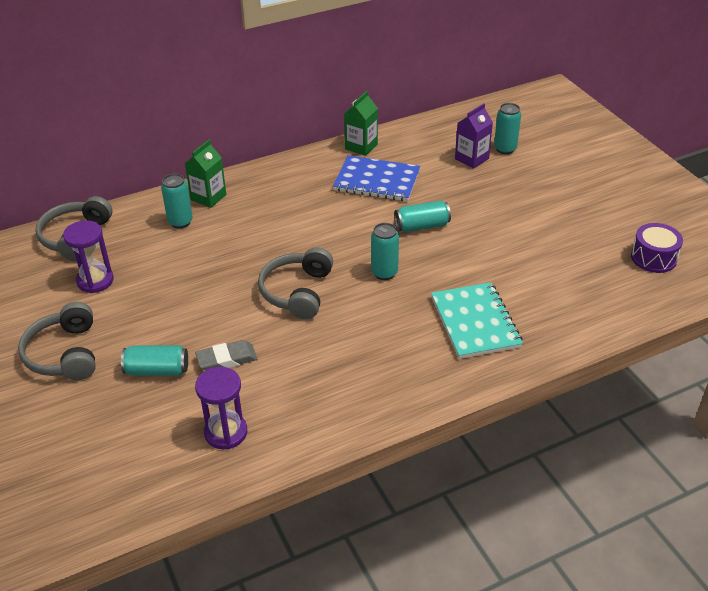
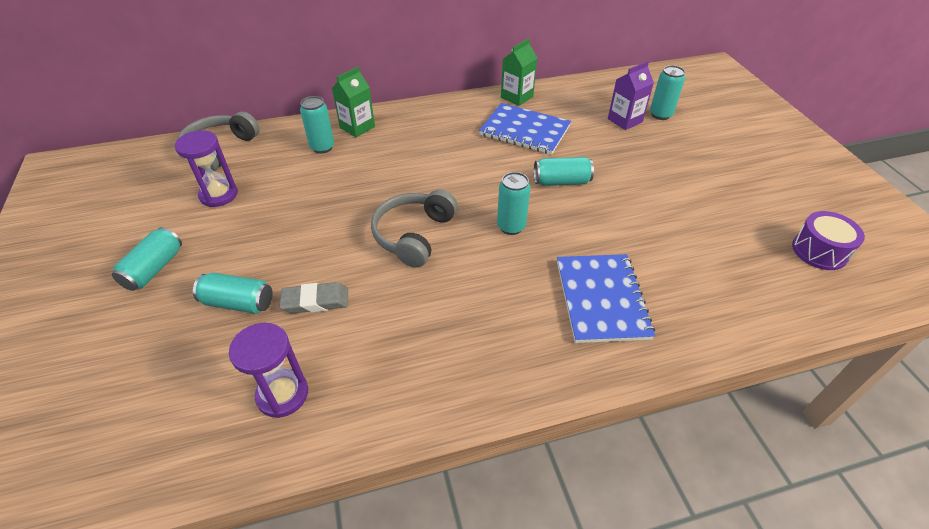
camera: 10 degrees right, 5 degrees up
grey headphones [18,302,96,380] -> turquoise can [112,227,182,291]
turquoise notebook [431,282,523,359] -> blue notebook [557,254,655,343]

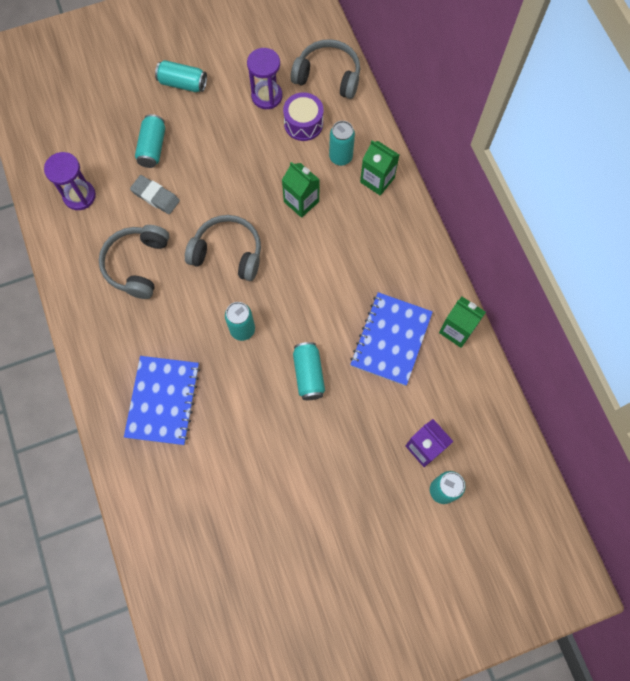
camera: 85 degrees right, 25 degrees up
grey eraser [279,282,348,313] -> grey eraser turned 45 degrees counterclockwise [130,175,180,214]
blue notebook [557,254,655,343] -> blue notebook turned 75 degrees counterclockwise [124,356,200,445]
purple drum [792,211,865,270] -> purple drum moved to [283,92,324,141]
none -> grey headphones [99,225,169,299]
none -> green carton [282,162,320,218]

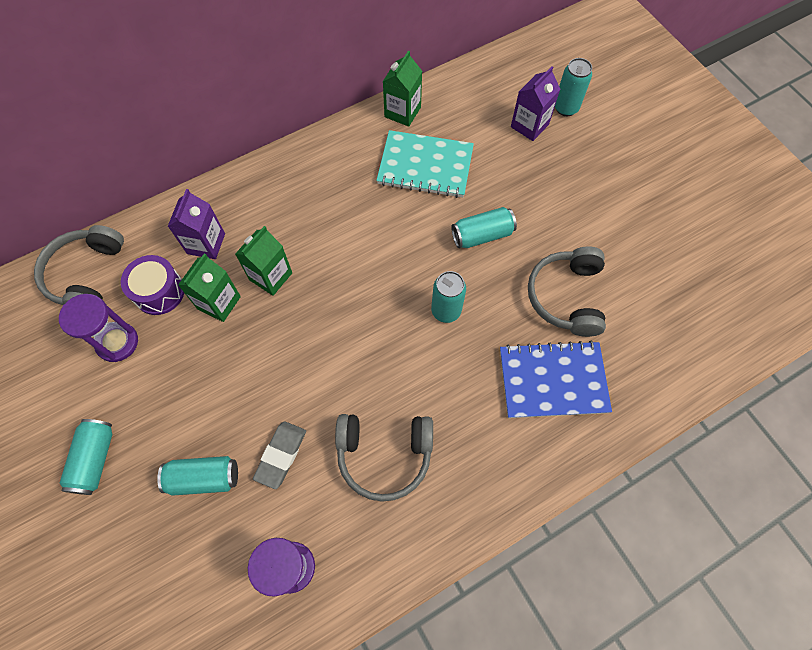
camera: 100 degrees left, 5 degrees down
grey headphones [185,215,261,281] -> grey headphones moved to [528,246,606,337]
turquoise can [329,121,355,166] -> purple carton [167,189,225,259]
blue notebook [350,292,433,386] -> turquoise notebook [376,130,474,198]
green carton [360,140,399,196] -> green carton moved to [178,253,241,322]

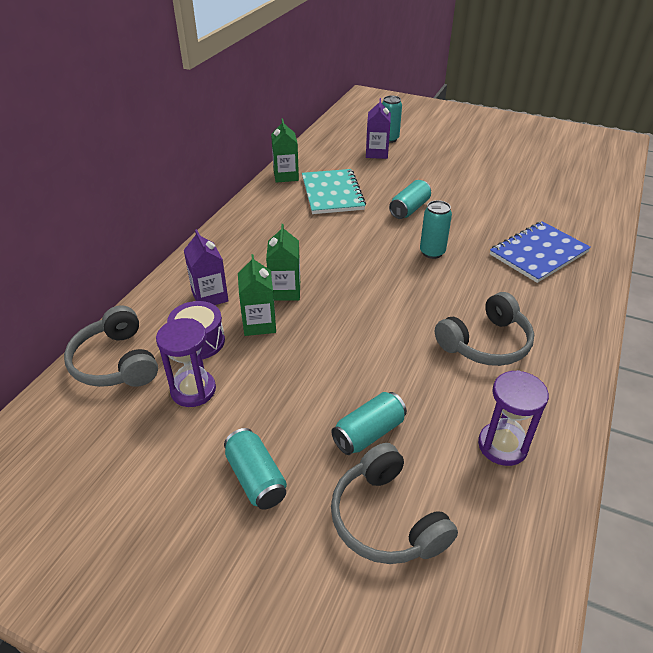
camera: 35 degrees left, 25 degrees down
grey eraser [253,421,306,489] -> none
turquoise notebook [376,130,474,198] -> turquoise notebook turned 75 degrees counterclockwise [302,169,366,214]
grey headphones [528,246,606,337] -> grey headphones moved to [331,443,458,564]

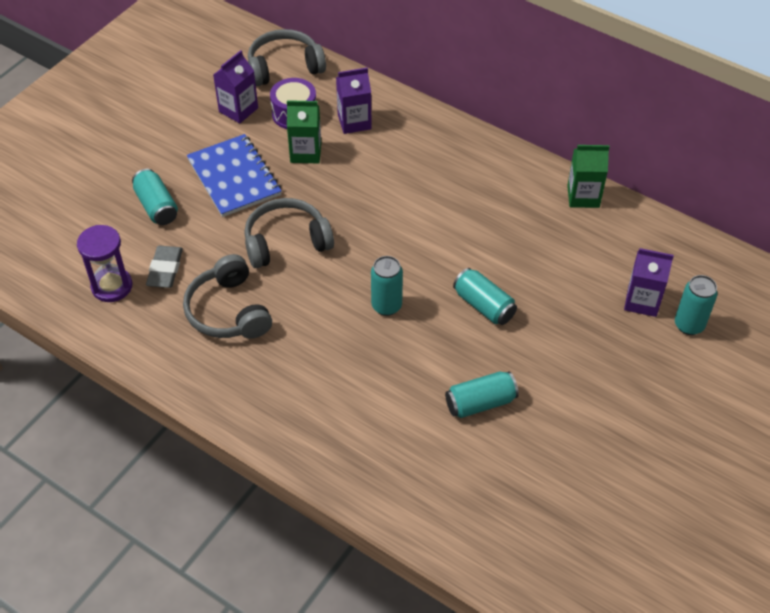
camera: 100 degrees right, 10 degrees up
purple hourglass [156,318,216,407] -> purple carton [213,50,258,123]
turquoise can [224,428,287,510] -> turquoise can moved to [445,371,519,418]
green carton [266,224,300,301] -> none
turquoise notebook [302,169,366,214] -> none
grey headphones [331,443,458,564] -> grey headphones moved to [244,198,334,268]
blue notebook [490,221,591,283] -> blue notebook moved to [187,134,282,217]
none -> grey eraser [146,246,183,288]

